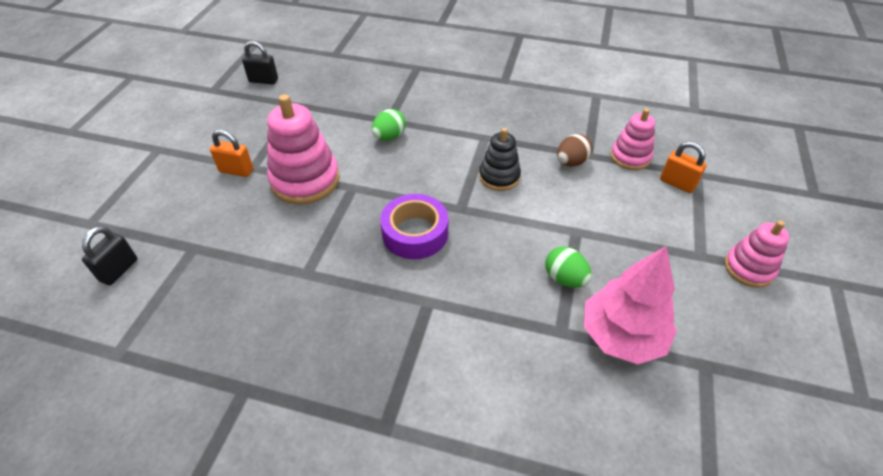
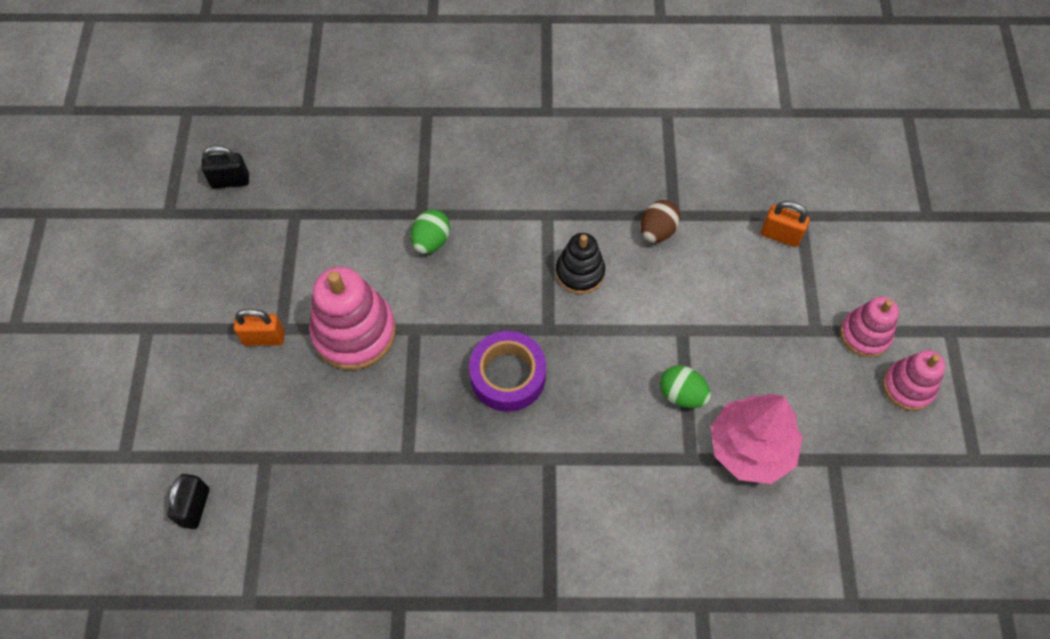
camera: 15 degrees left, 15 degrees up
pink stacking toy [611,108,655,170] -> pink stacking toy moved to [883,350,945,411]

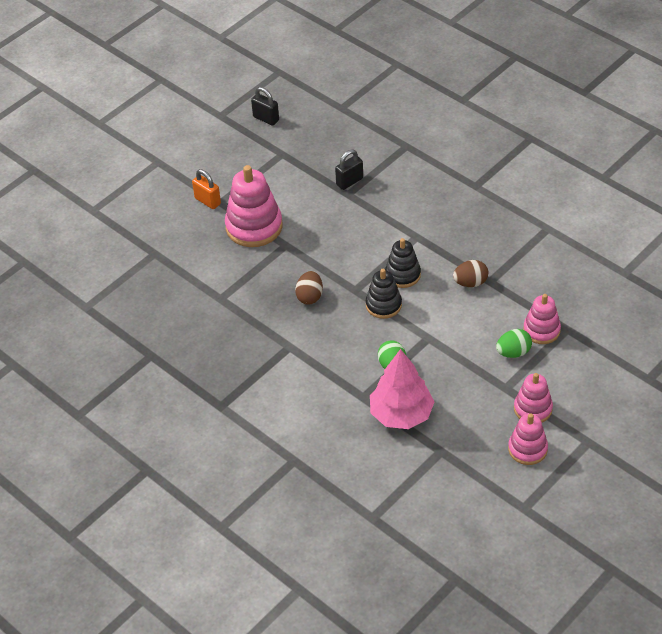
camera: 45 degrees right, 15 degrees down
black padlock [167,474,209,529] -> black padlock moved to [335,150,363,190]
green egg [411,210,450,254] -> green egg moved to [496,329,532,358]
purple tape [469,331,546,412] -> brown egg [295,271,323,305]
orange padlock [761,201,810,247] -> pink stacking toy [523,294,561,344]
none -> black stacking toy [366,269,402,319]

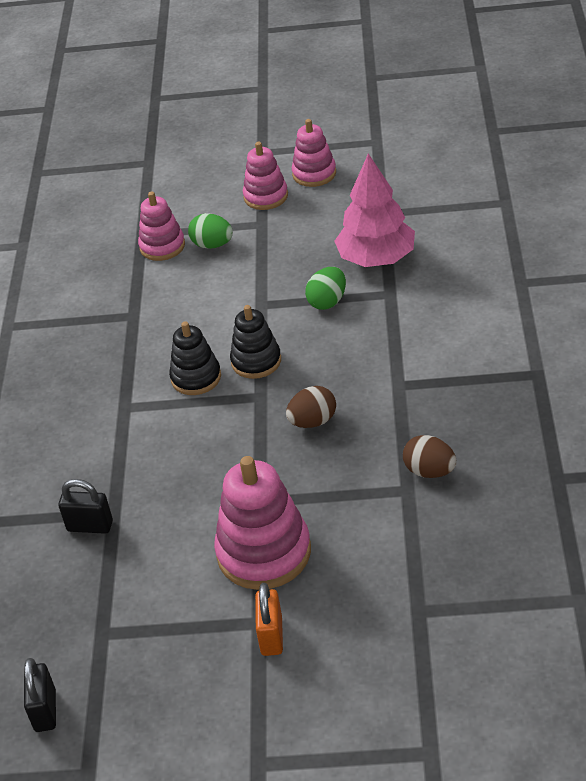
camera: 130 degrees left, 5 degrees down
brown egg [453,260,488,287] -> brown egg moved to [403,435,457,478]

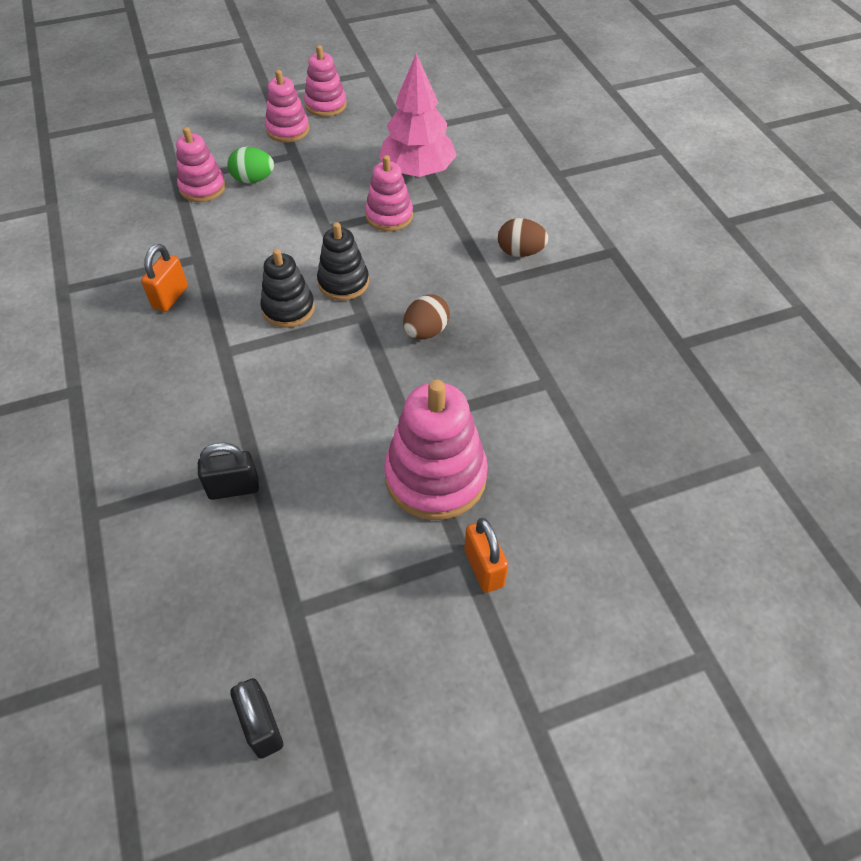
camera: 25 degrees left, 10 degrees up
green egg [305,267,346,310] -> pink stacking toy [365,155,413,231]
brown egg [403,435,457,478] -> brown egg moved to [498,218,549,257]
none -> orange padlock [141,244,188,312]

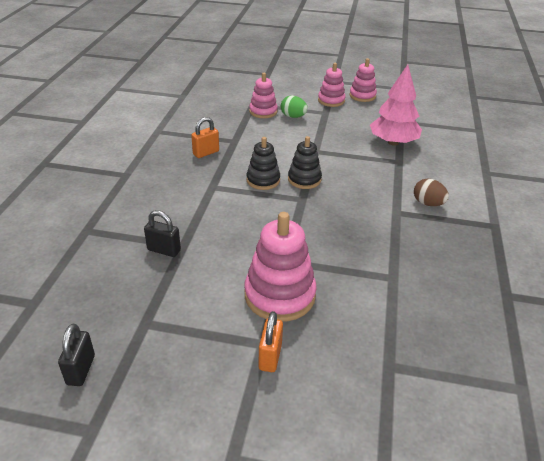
camera: 30 degrees right, 15 degrees down
pink stacking toy [365,155,413,231] -> none
brown egg [403,294,450,339] -> none

